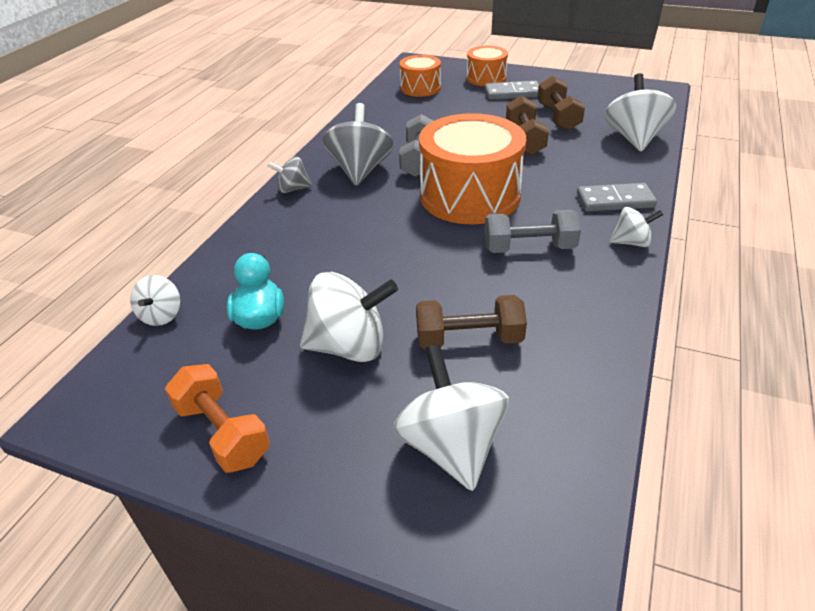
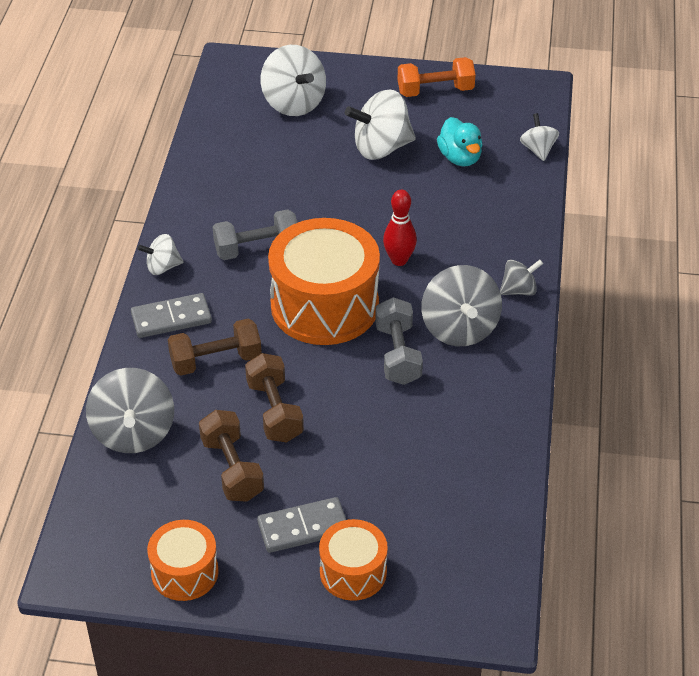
camera: 165 degrees right, 5 degrees up
orange dumbbell [165,364,270,473] -> orange dumbbell turned 45 degrees counterclockwise [398,57,476,97]
orange drum [400,55,441,97] -> orange drum moved to [147,520,219,601]
brown dumbbell [416,295,527,350] -> brown dumbbell moved to [168,318,262,376]
white spinning top [605,73,676,151] -> grey spinning top [86,368,174,453]
none -> red bowling pin [383,190,417,266]

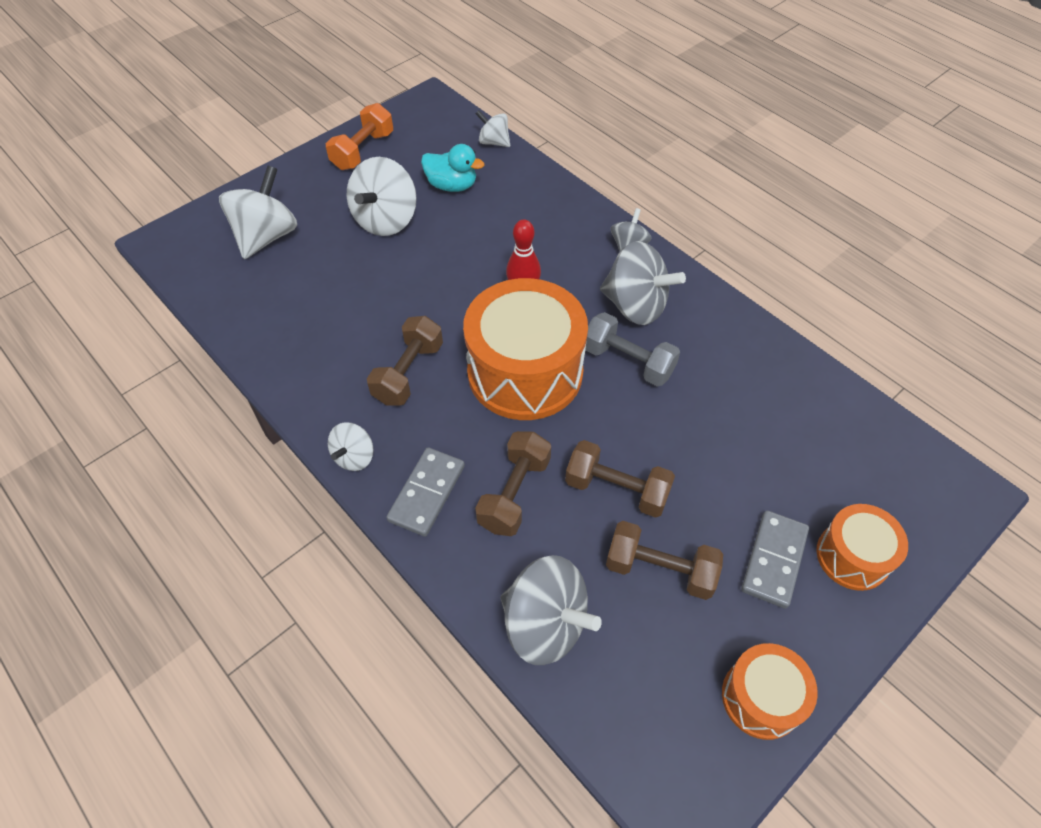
camera: 50 degrees left, 10 degrees up
grey dumbbell [213,209,297,260] -> brown dumbbell [367,316,443,406]
white spinning top [261,45,326,116] -> white spinning top turned 75 degrees counterclockwise [219,165,297,259]

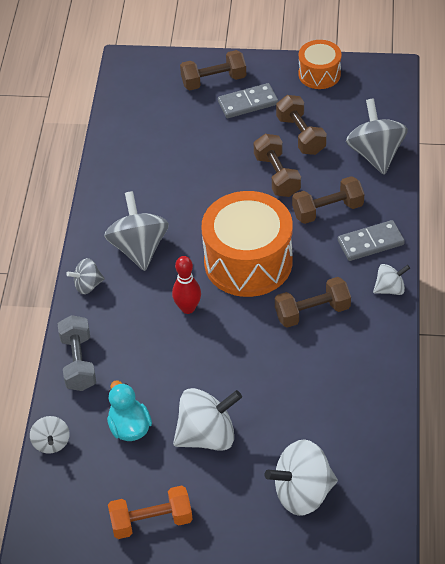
camera: 130 degrees left, 5 degrees down
grey dumbbell [586,312,680,386] -> grey dumbbell moved to [58,315,96,391]
orange drum [816,504,908,591] -> brown dumbbell [180,50,246,90]

